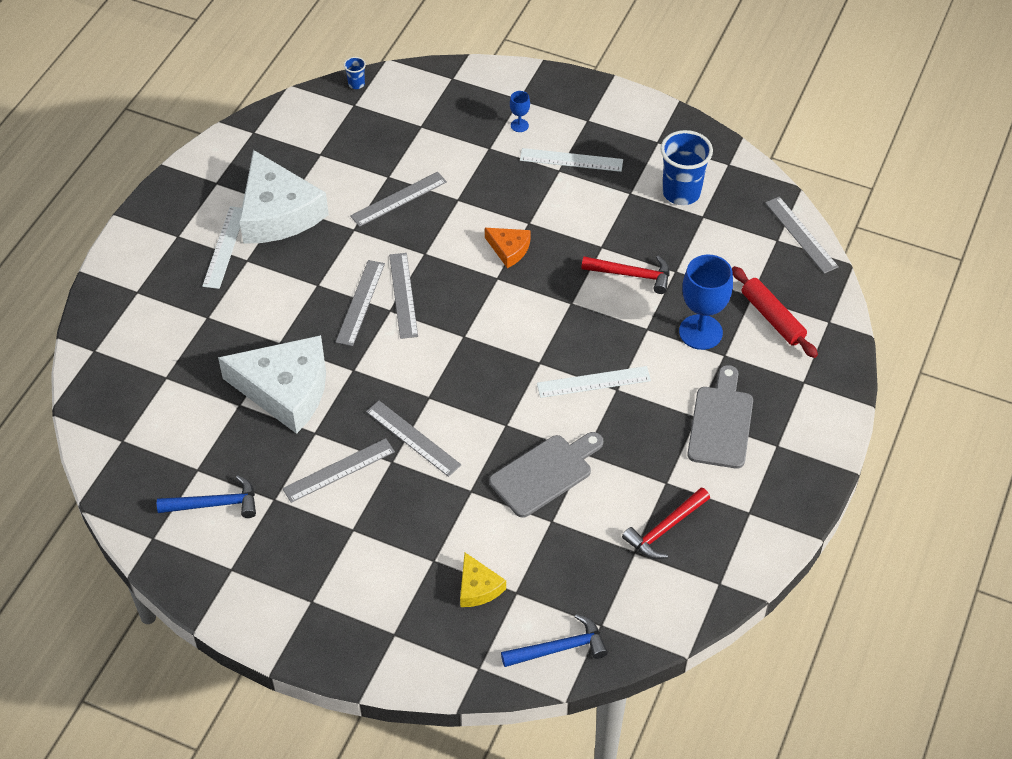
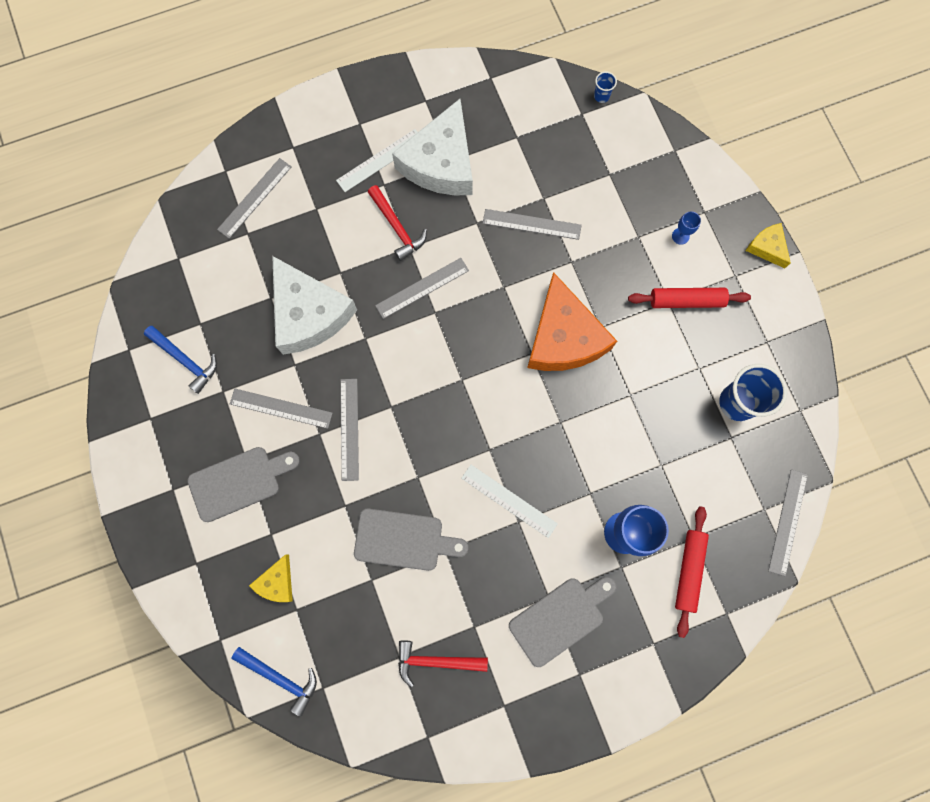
camera: 45 degrees right, 25 degrees up
grey ruler [389,253,418,339] -> grey ruler moved to [217,158,292,239]
orange cheese [485,228,531,268] -> orange cheese [527,272,617,371], size x2.13
white ruler [520,148,623,172] -> red rolling pin [628,288,751,308]
red hammer [581,256,669,294] -> red hammer moved to [368,185,427,261]
none -> grey cutting board [187,447,300,522]
none -> yellow cheese [746,223,791,268]

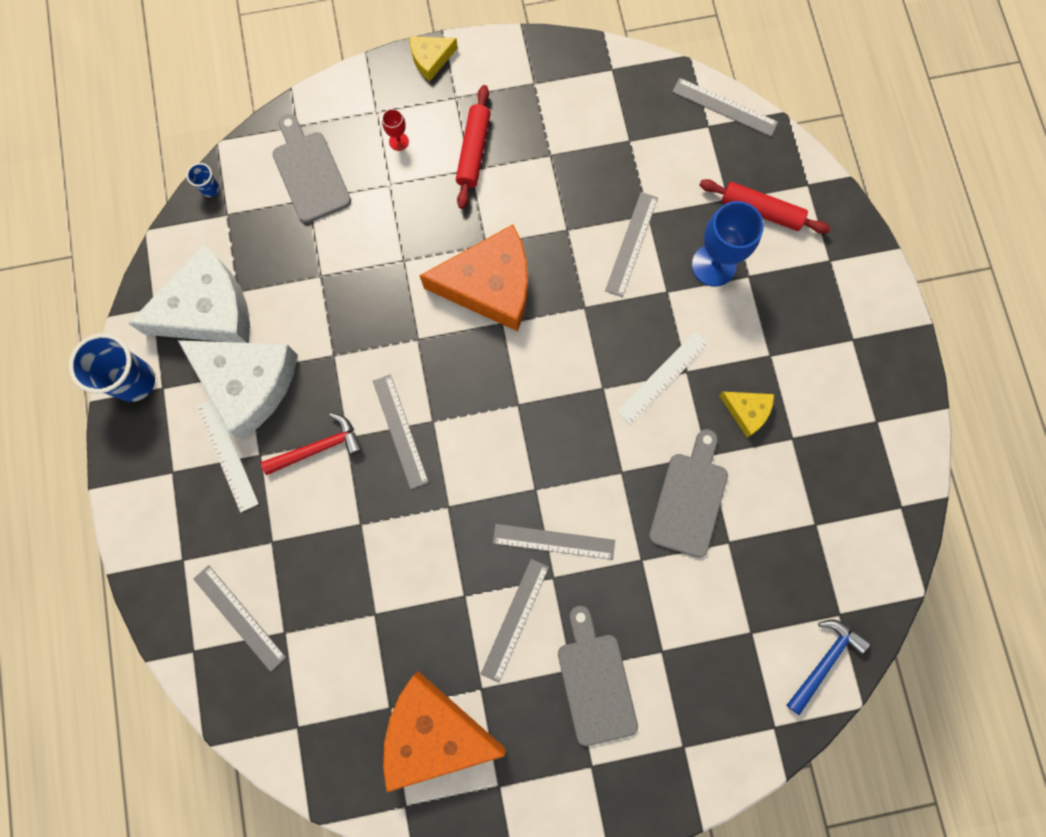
camera: 80 degrees left, 0 degrees up
blue hammer [144,326,217,394] -> orange cheese [383,671,506,792]
yellow cheese [249,554,293,602] -> yellow cheese moved to [719,392,774,438]
white cheese [272,256,357,355] -> white cheese moved to [128,244,250,343]
red hammer [398,640,488,688] -> none
grey ruler [483,209,581,240] -> grey ruler moved to [605,192,658,297]
grey cutting board [509,577,616,667] -> grey cutting board moved to [273,114,351,223]
blue goblet [672,211,701,245] -> red goblet [382,109,409,151]
blue cup [719,364,787,421] -> blue cup moved to [69,333,155,402]

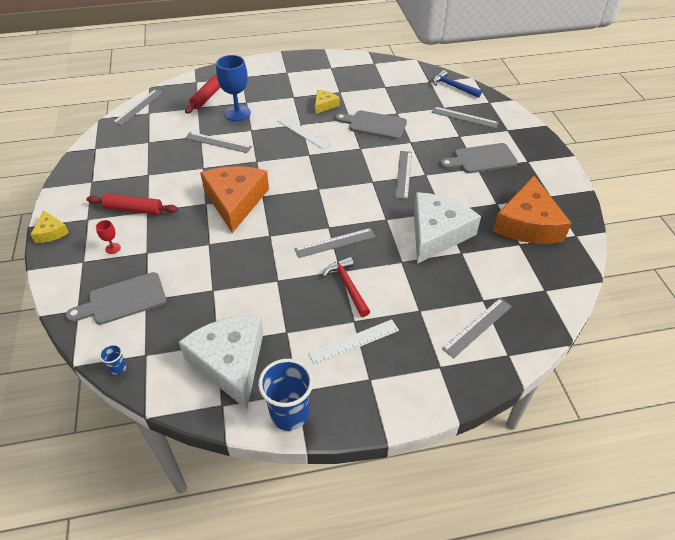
camera: 90 degrees left, 30 degrees down
white cheese [178,340,298,439] -> white cheese moved to [414,192,481,264]
grey ruler [481,559,549,683] -> grey ruler moved to [431,107,499,128]

